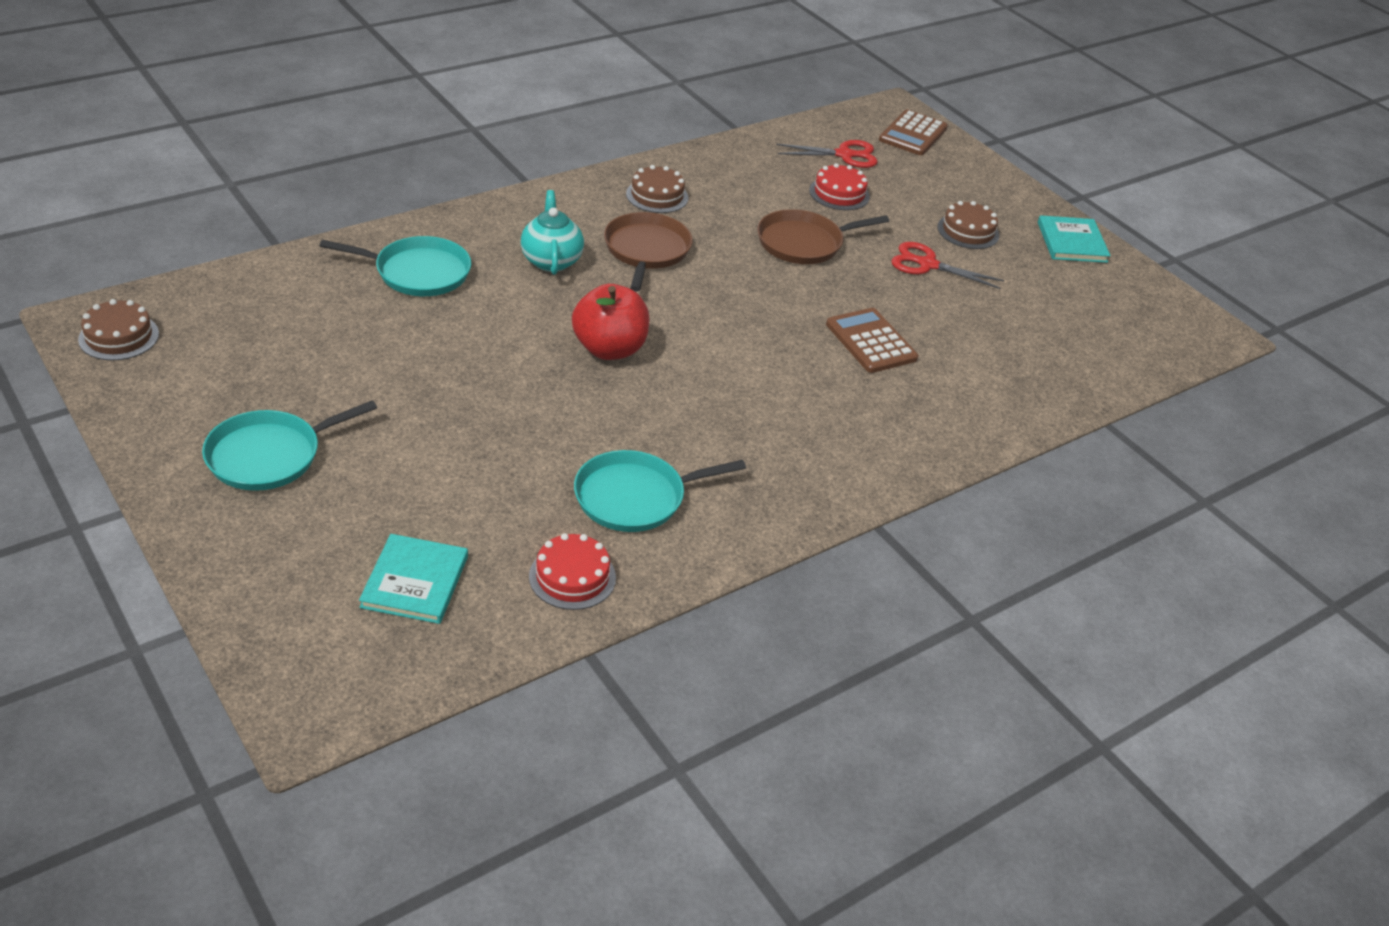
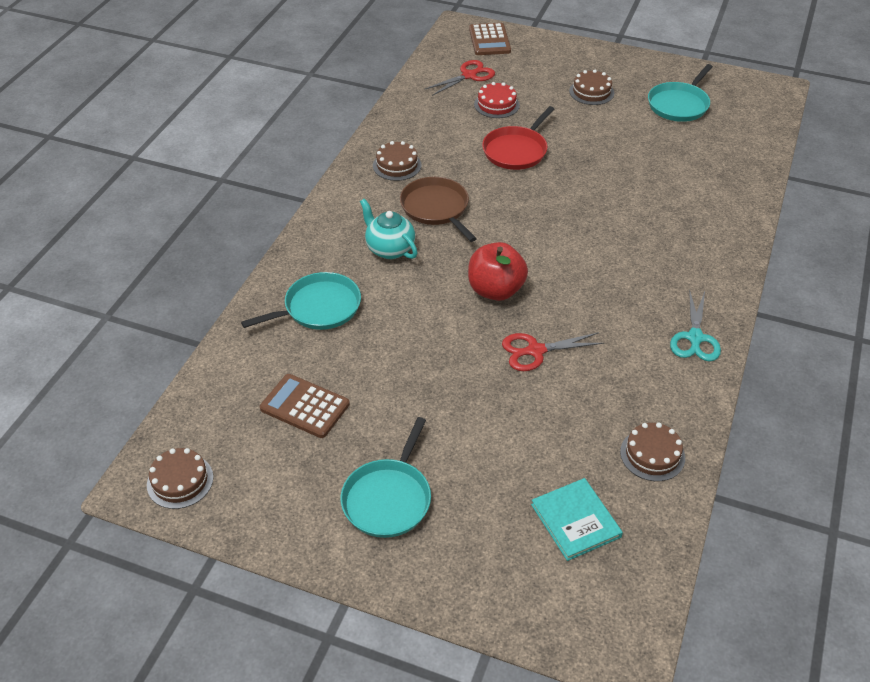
camera: 30 degrees left, 5 degrees up
red cake [529,533,616,610] -> brown cake [620,423,685,481]
turquoise pan [574,450,746,532] -> turquoise pan moved to [648,64,713,122]
brown pan [757,209,889,264] -> red pan [482,106,554,170]
brown calculator [826,308,918,373] -> brown calculator moved to [260,374,350,438]
red scissors [891,242,1004,289] -> red scissors moved to [502,332,604,371]
turquoise book [1038,215,1111,263] -> none
none -> turquoise scissors [670,289,721,362]

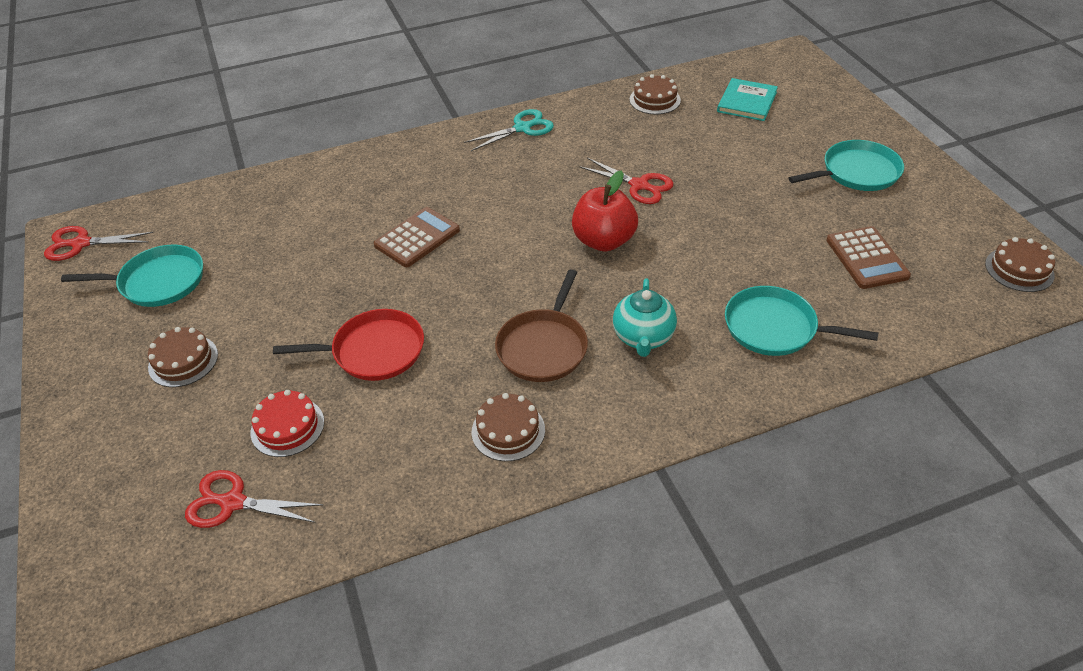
camera: 130 degrees left, 0 degrees up
brown calculator [469,23,511,55] -> brown calculator moved to [374,207,460,267]
none -> red scissors [44,226,153,261]

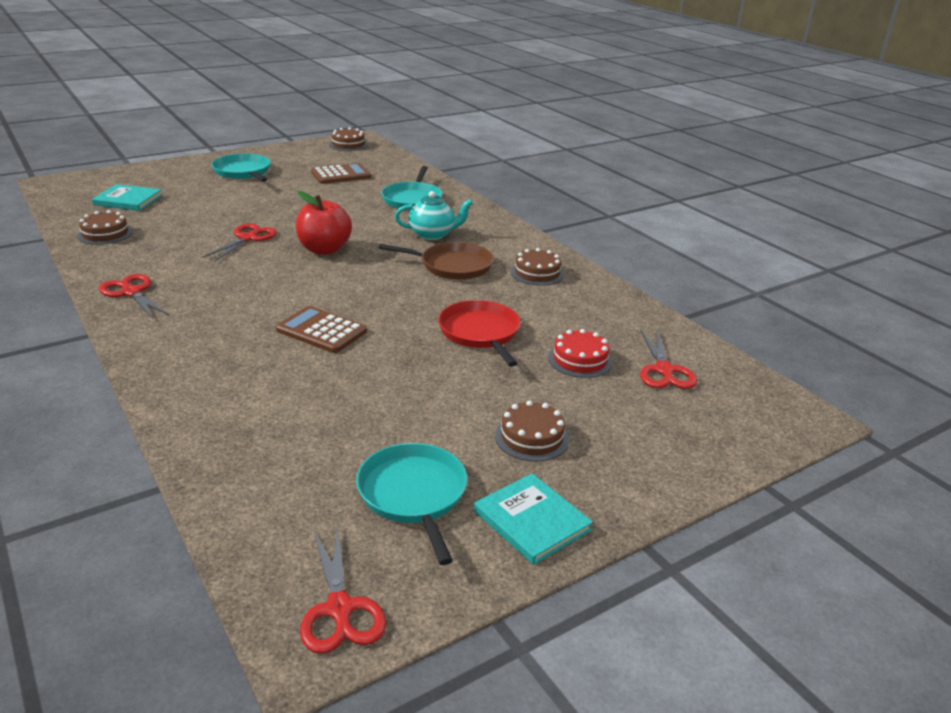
camera: 105 degrees left, 15 degrees down
turquoise scissors [464,109,554,151] -> red scissors [99,274,170,319]
none -> turquoise book [474,473,593,565]

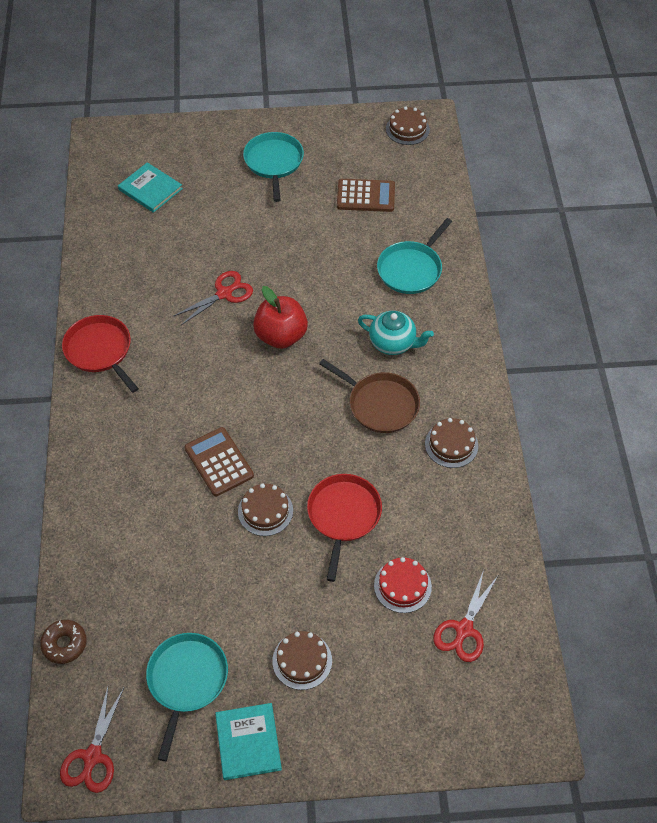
camera: 30 degrees right, 25 degrees up
brown cake [77,210,133,245] -> brown cake moved to [238,483,293,536]
red scissors [99,274,170,319] -> red pan [62,315,139,393]
none -> brown donut [40,620,87,664]

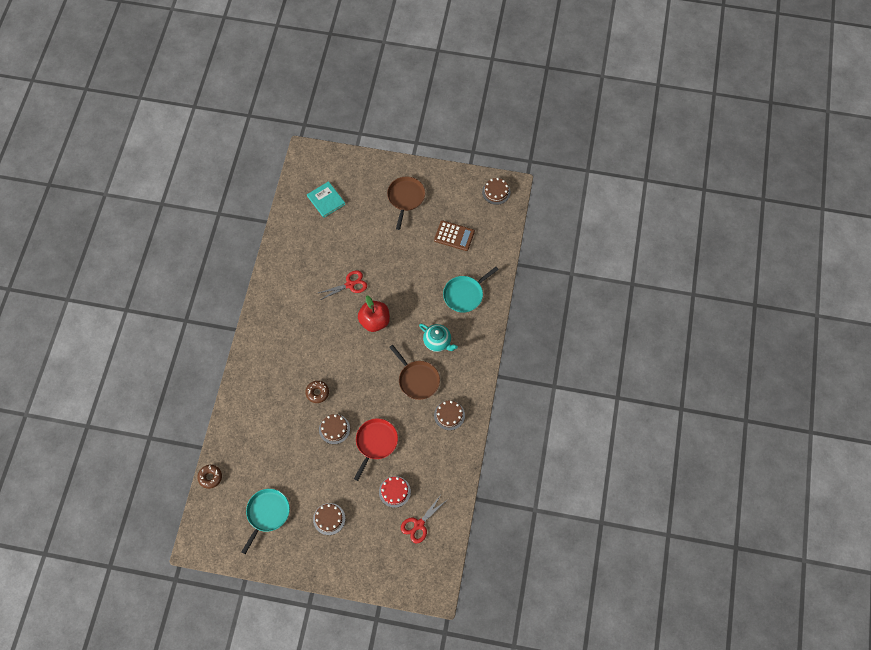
camera: 15 degrees right, 10 degrees up
red scissors [60,684,124,793] -> none
red pan [62,315,139,393] -> none
brown calculator [185,427,254,497] -> brown donut [305,381,329,403]
turquoise book [215,703,282,780] -> none
turquoise pan [243,132,304,202] -> brown pan [387,176,425,230]

